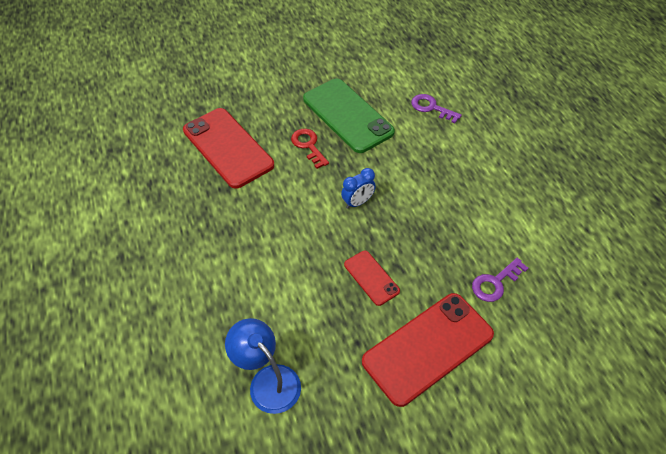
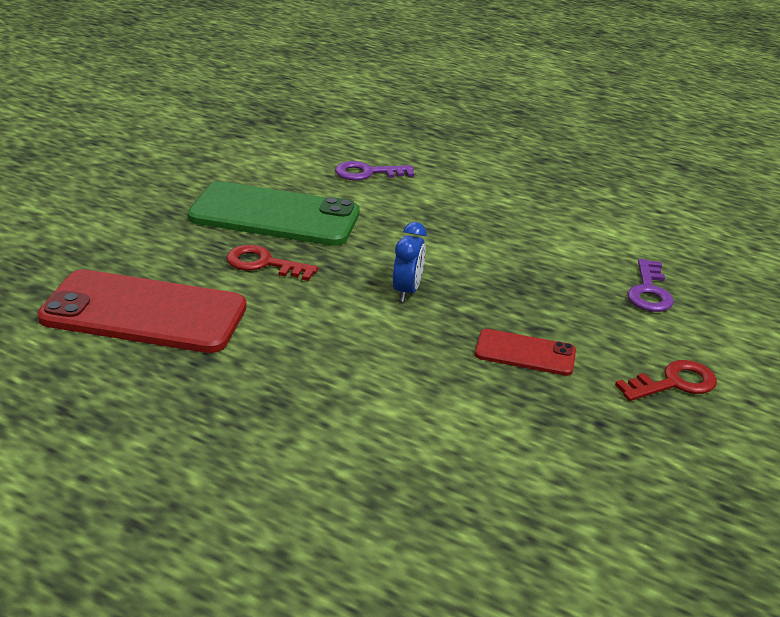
camera: 45 degrees left, 20 degrees down
blue lamp [225,318,301,414] -> none
red phone [362,293,494,407] -> red key [615,360,717,401]

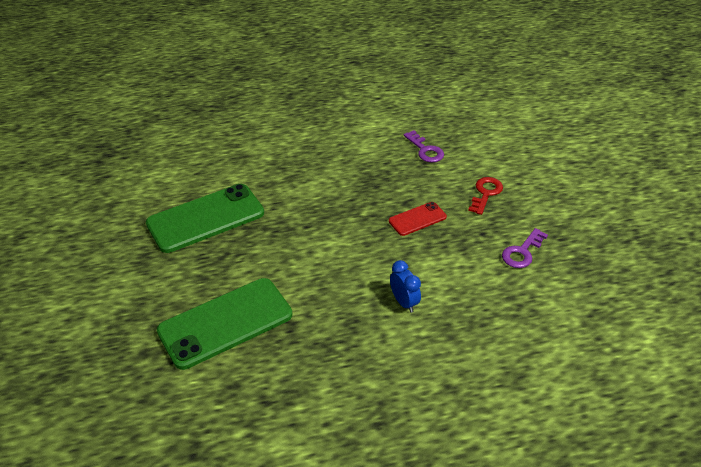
camera: 40 degrees left, 10 degrees up
red phone [37,269,247,353] -> green phone [157,278,292,370]
red key [226,245,318,281] -> none
purple key [335,161,414,181] -> purple key moved to [502,228,548,268]
blue clock [393,222,427,302] -> blue clock moved to [390,260,421,313]

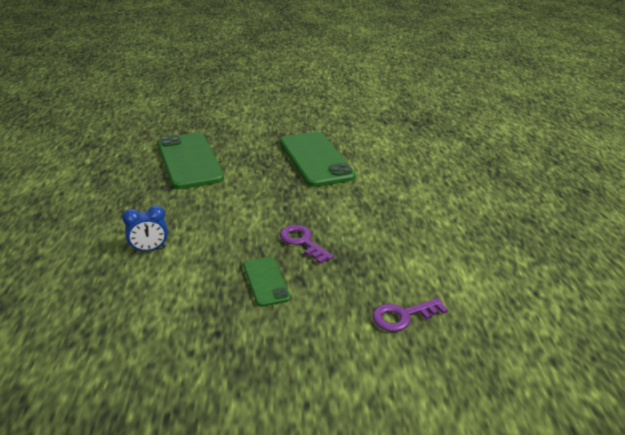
camera: 100 degrees right, 10 degrees down
red phone [389,202,447,236] -> green phone [243,257,290,307]
red key [468,177,503,215] -> none
purple key [502,228,548,268] -> purple key moved to [280,225,333,264]

